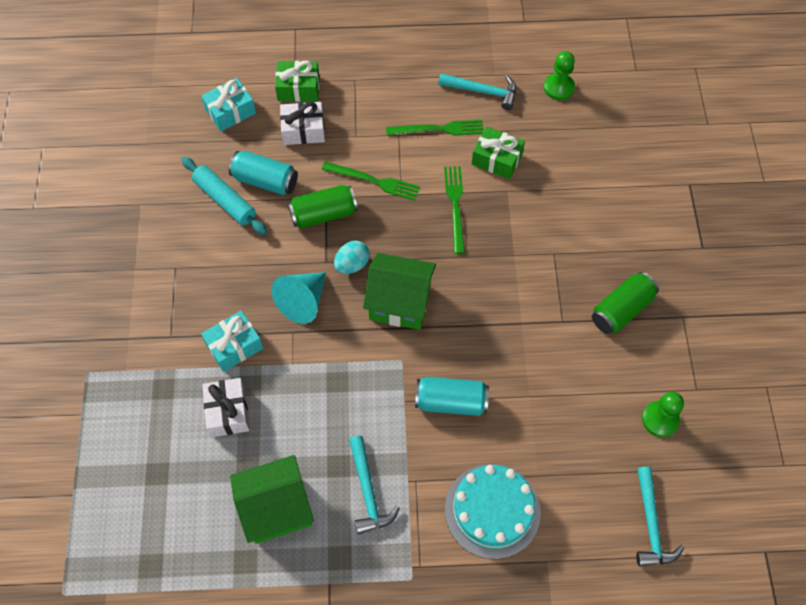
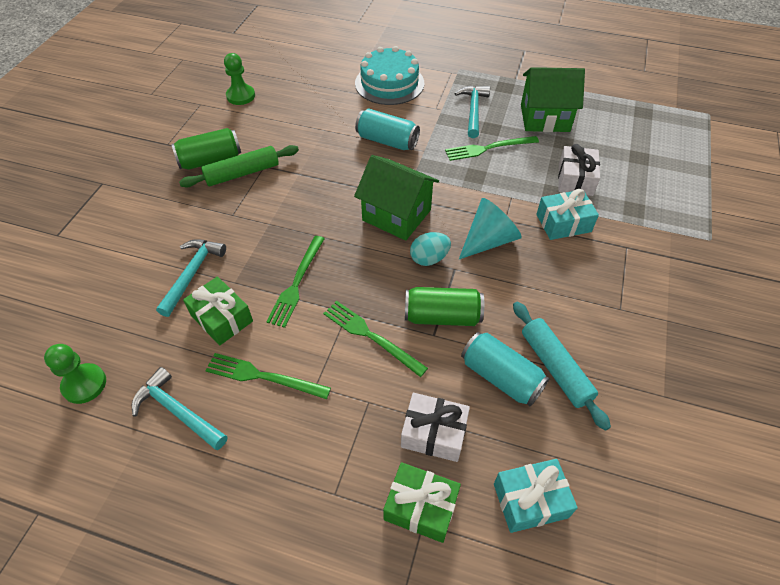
camera: 160 degrees left, 10 degrees down
turquoise hammer [636,467,684,566] -> turquoise hammer moved to [156,239,226,317]
none -> green rolling pin [179,145,299,188]
none -> green fork [445,136,539,161]

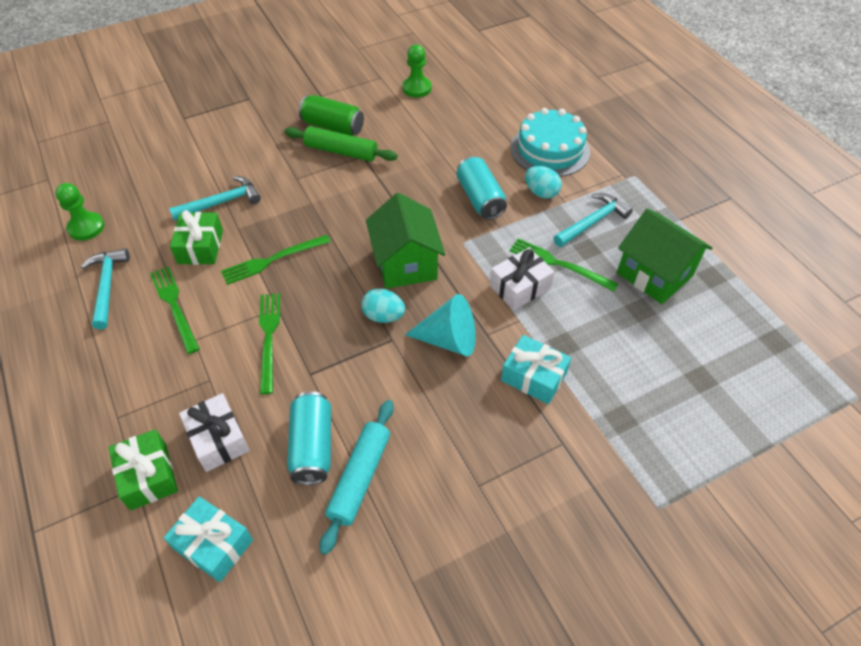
camera: 45 degrees right, 0 degrees up
green can [405,287,484,326] -> none
white gift [558,144,600,196] -> white gift moved to [490,248,555,310]
none -> turquoise egg [525,166,562,199]

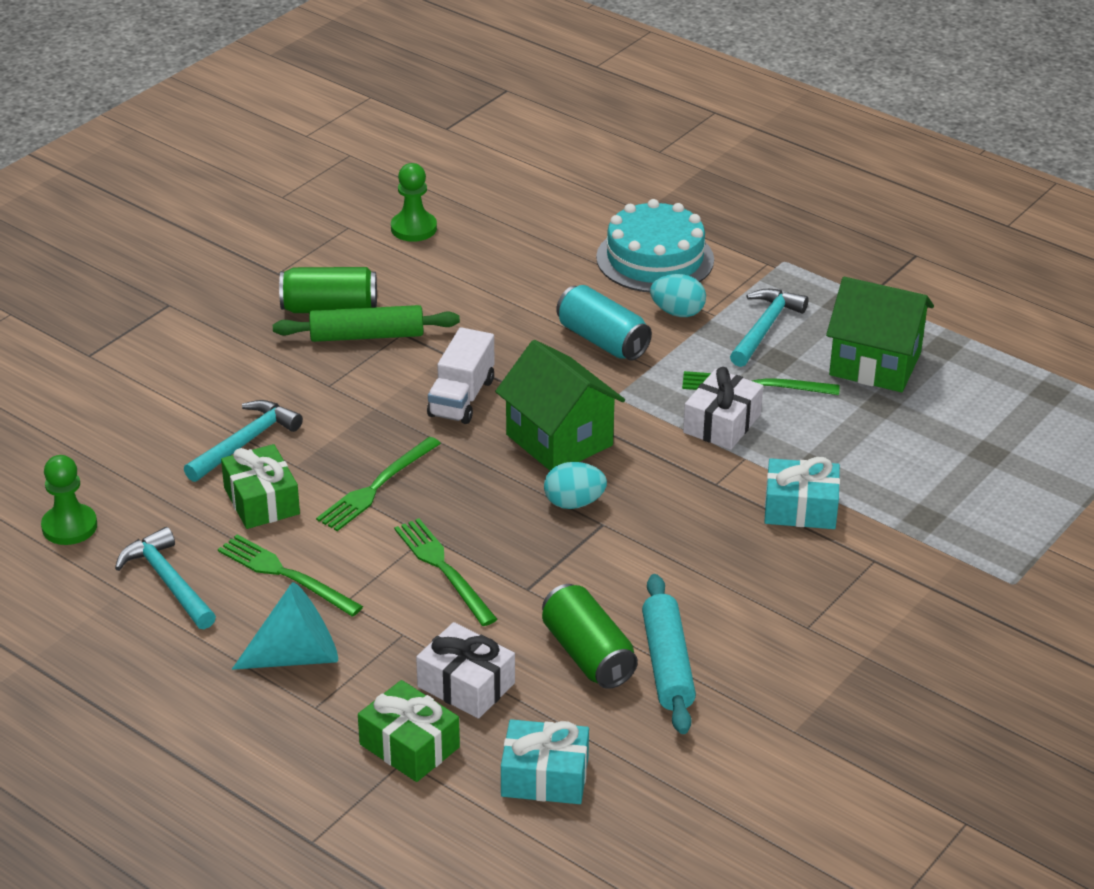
camera: 25 degrees left, 15 degrees down
turquoise can [287,391,331,485] -> green can [542,584,638,689]
turquoise cone [405,294,476,356] -> turquoise cone moved to [232,582,338,670]
none -> white truck [427,327,494,424]

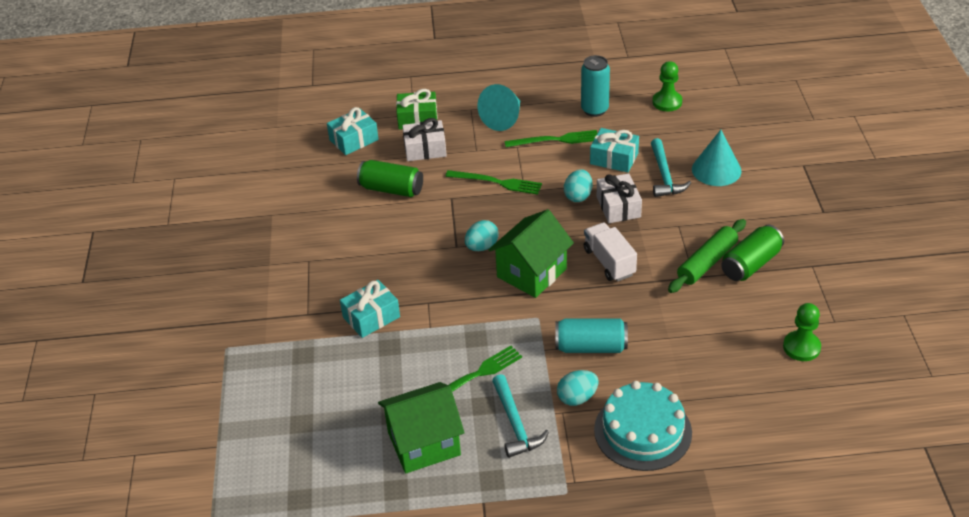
camera: 140 degrees right, 5 degrees up
turquoise hammer [115,527,216,629] -> turquoise can [581,55,610,117]
green gift [221,444,300,529] -> turquoise gift [590,128,639,173]
green fork [316,436,441,531] -> turquoise egg [564,169,592,202]
green house [495,340,625,471] -> green house turned 60 degrees counterclockwise [488,209,574,298]
turquoise rolling pin [642,574,696,734] -> none
white gift [683,367,763,450] -> white gift moved to [597,173,642,223]
none -> turquoise cone [692,130,742,186]

